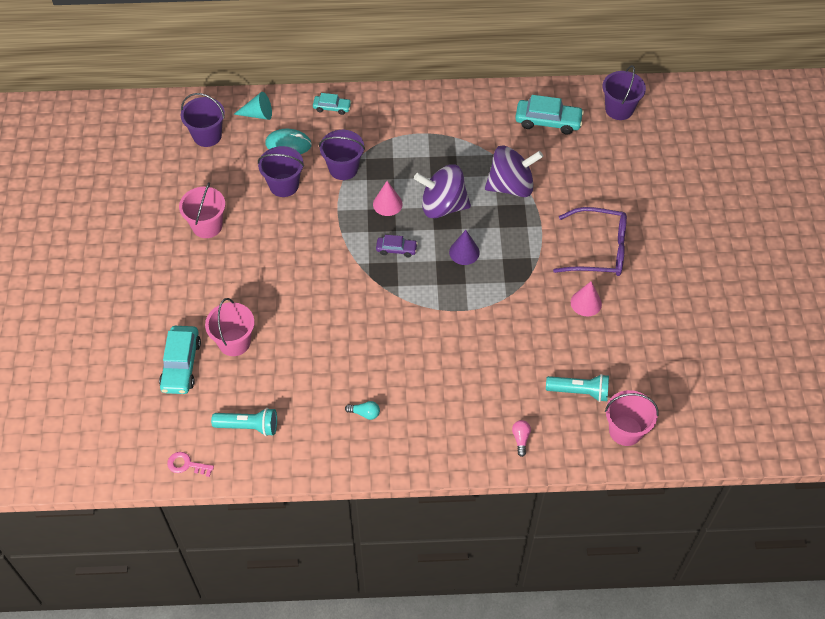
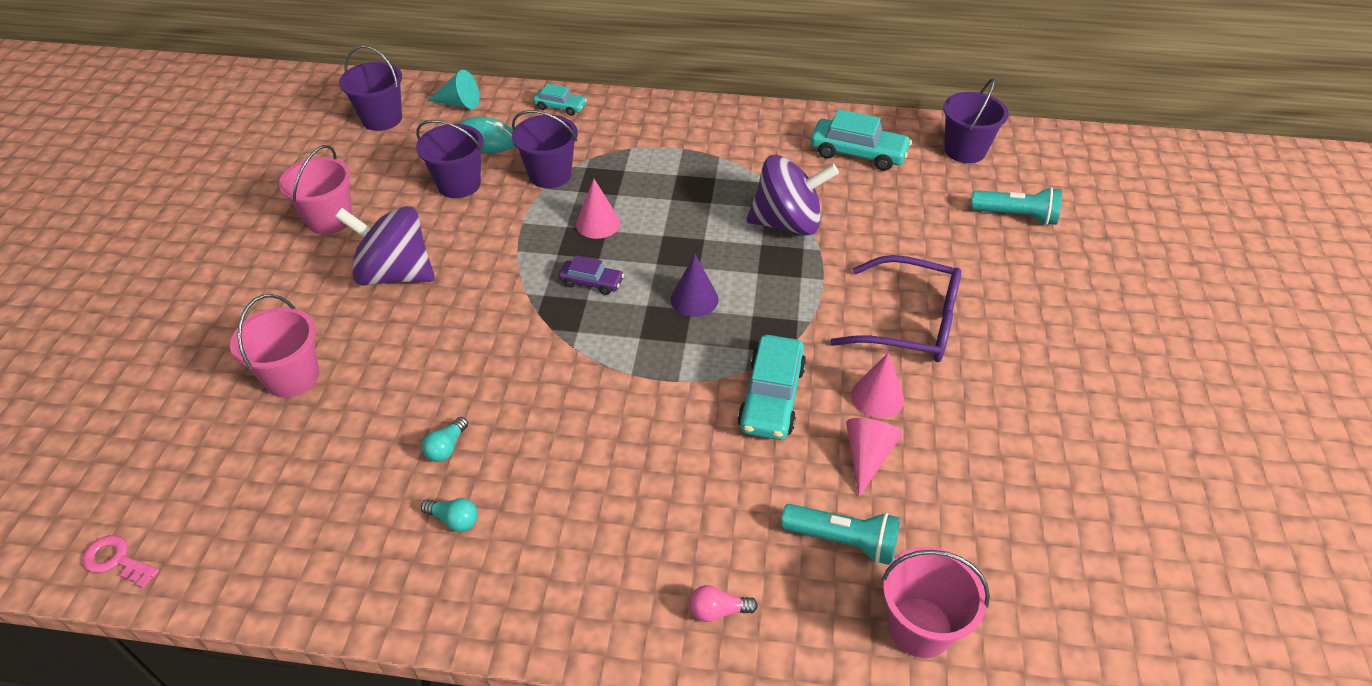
camera: 10 degrees right, 10 degrees down
turquoise car [159,326,201,394] -> turquoise car moved to [738,335,806,440]
turquoise flashlight [211,408,277,436] -> turquoise flashlight moved to [971,187,1062,225]
purple spinning top [414,164,471,218] -> purple spinning top moved to [335,206,435,286]
pink light bulb [512,420,531,457] -> pink light bulb turned 105 degrees counterclockwise [689,585,758,622]
none -> turquoise light bulb [422,417,468,462]
none -> pink cone [846,418,902,497]

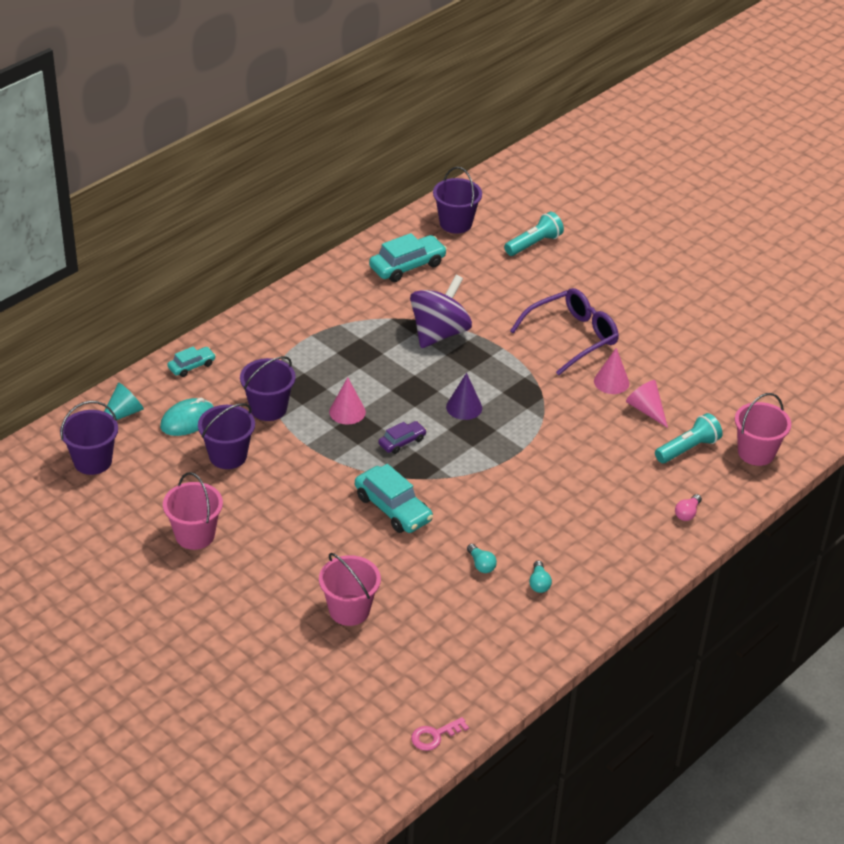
camera: 55 degrees left, 5 degrees down
purple spinning top [335,206,435,286] -> none
turquoise light bulb [421,498,478,532] -> turquoise light bulb turned 120 degrees clockwise [529,561,552,593]
turquoise car [738,335,806,440] -> turquoise car moved to [355,464,433,533]

